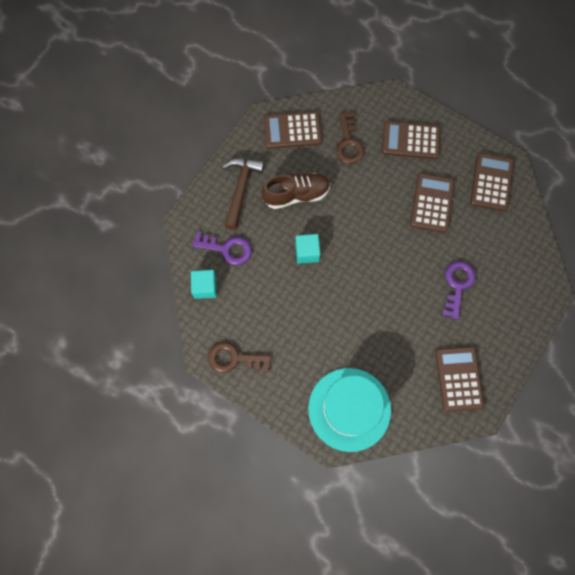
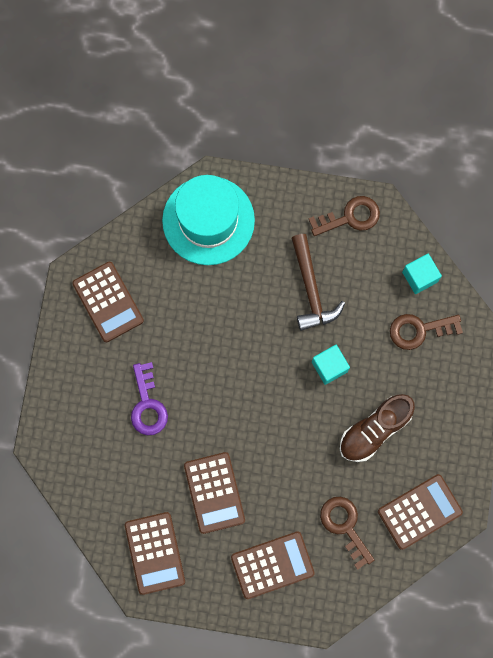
camera: 155 degrees right, 5 degrees up
purple key [192,232,252,265] -> brown key [390,314,463,350]
brown hammer [223,158,264,230] -> brown hammer moved to [292,234,345,331]

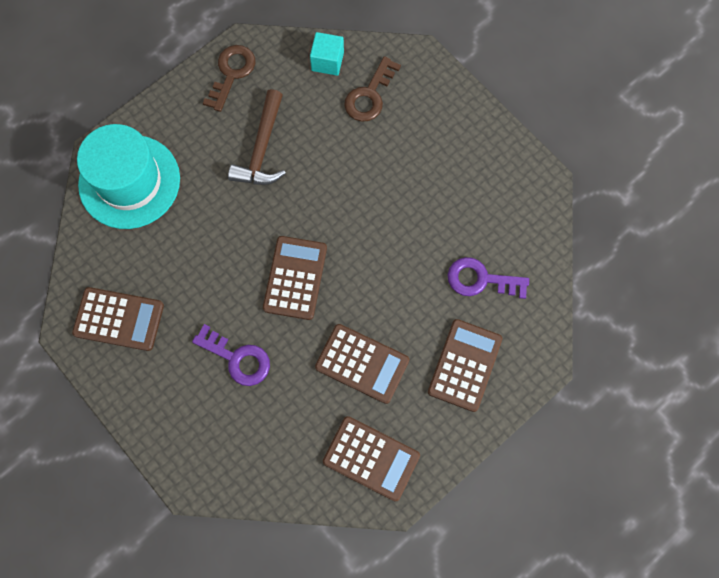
camera: 50 degrees left, 5 degrees down
brown hammer [292,234,345,331] -> brown hammer turned 75 degrees clockwise [228,89,286,185]
turquoise cube [312,345,350,385] -> none
brown key [320,497,374,570] -> purple key [448,257,529,299]
brown shoe [340,394,415,462] -> none
brown calculator [378,474,463,550] -> brown calculator moved to [263,236,327,320]

